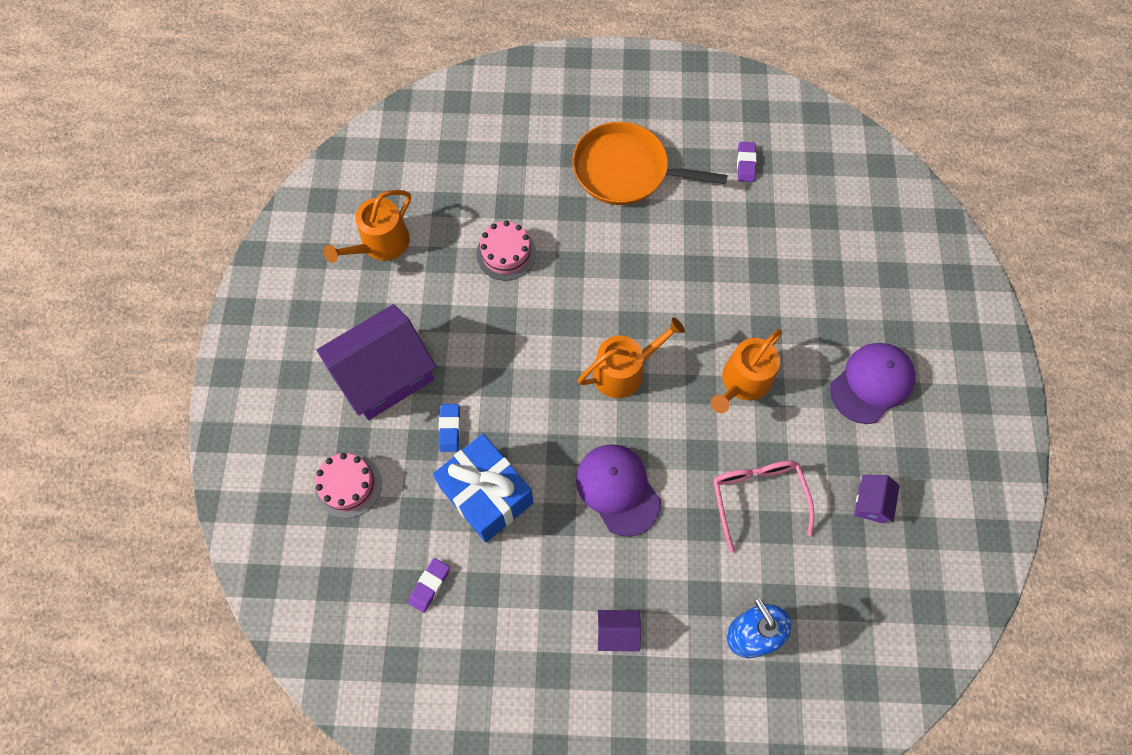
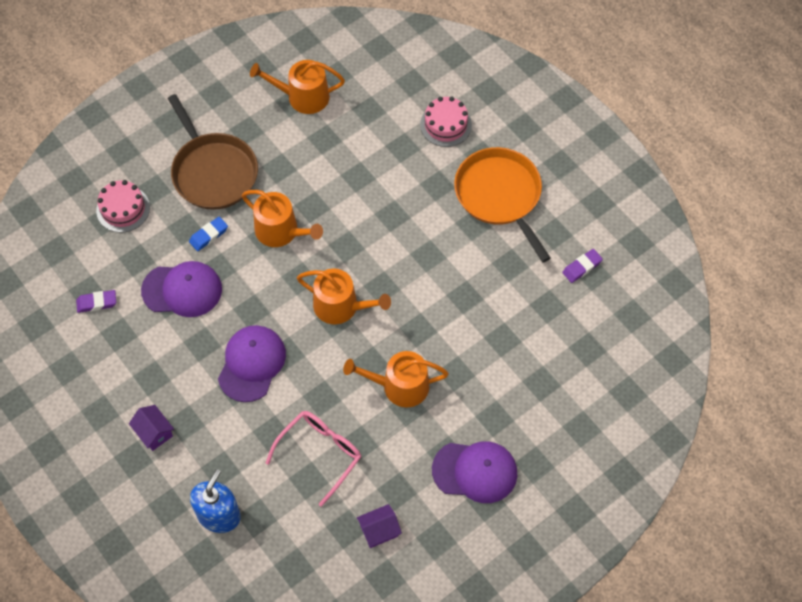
camera: 50 degrees right, 5 degrees down
purple house [317,304,436,420] -> brown pan [168,94,258,210]
blue gift [433,434,534,543] -> purple cap [141,261,222,317]
pink cake [476,220,536,281] -> pink cake moved to [420,97,472,147]
none -> orange watering can [242,190,323,247]

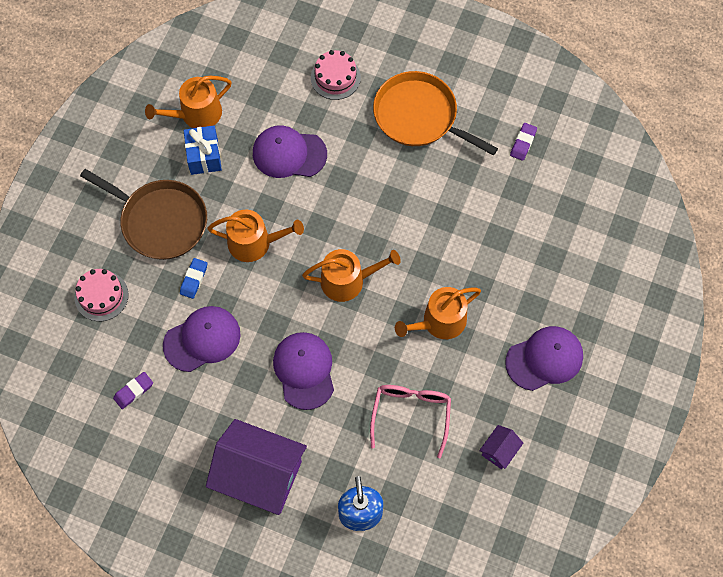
camera: 30 degrees left, 5 degrees up
purple house [129,405,174,451] -> purple house [206,419,307,515], size x2.33
none -> blue gift [184,126,222,175]
none -> purple cap [253,126,327,178]

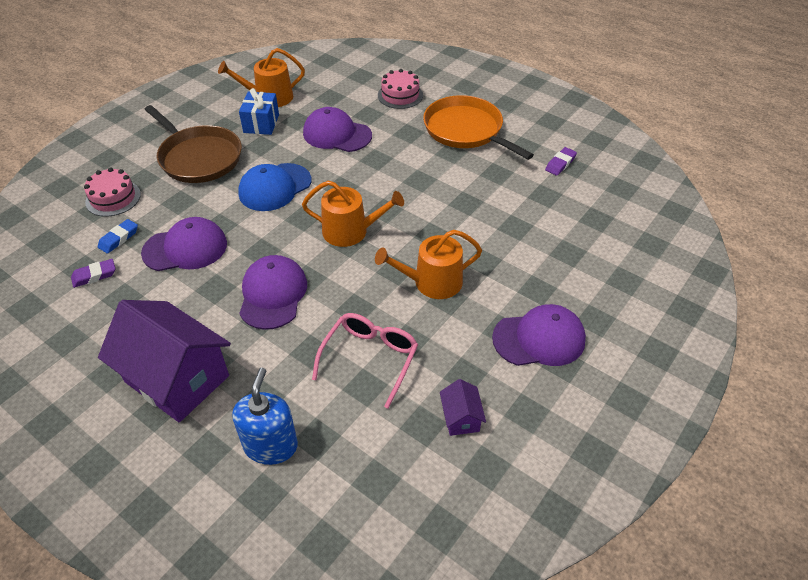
camera: 15 degrees right, 20 degrees down
blue eraser [180,258,207,299] -> blue eraser moved to [98,219,138,254]
orange watering can [207,210,304,262] -> blue cap [238,163,311,211]
purple house [479,425,523,469] -> purple house turned 60 degrees counterclockwise [440,379,486,436]

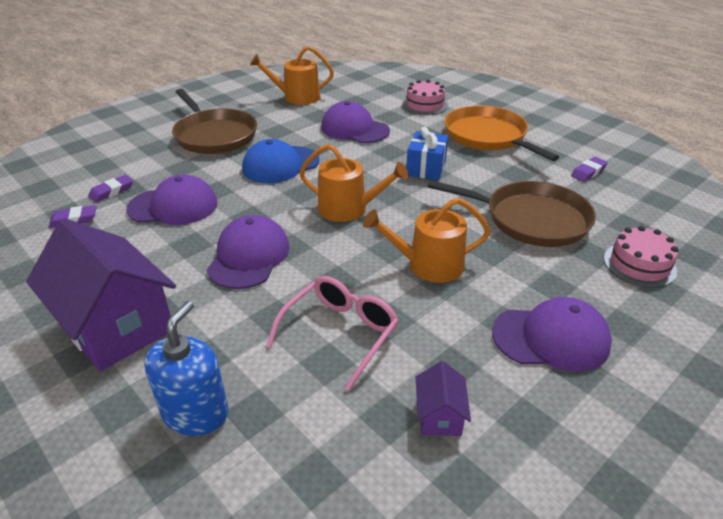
camera: 10 degrees right, 10 degrees down
pink cake [84,167,141,217] -> pink cake moved to [604,226,679,288]
blue eraser [98,219,138,254] -> purple eraser [88,175,133,203]
blue gift [239,88,279,135] -> blue gift moved to [406,127,448,180]
none -> brown pan [427,180,596,247]

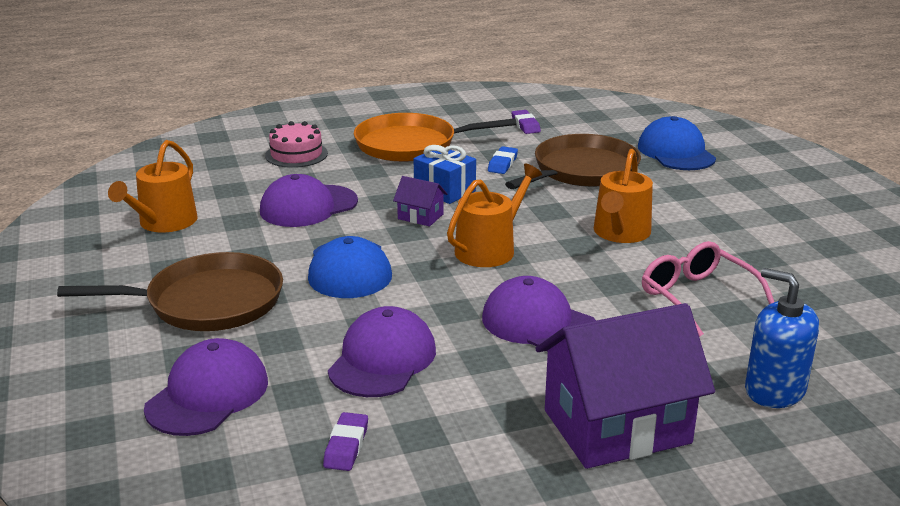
camera: 65 degrees left, 10 degrees down
purple eraser [88,175,133,203] -> none
purple house [416,361,471,436] -> purple house moved to [393,176,447,226]
purple cap [492,297,612,372] -> purple cap moved to [144,338,268,436]
pink cake [604,226,679,288] -> blue cap [638,116,716,170]
none -> blue eraser [488,146,518,174]

